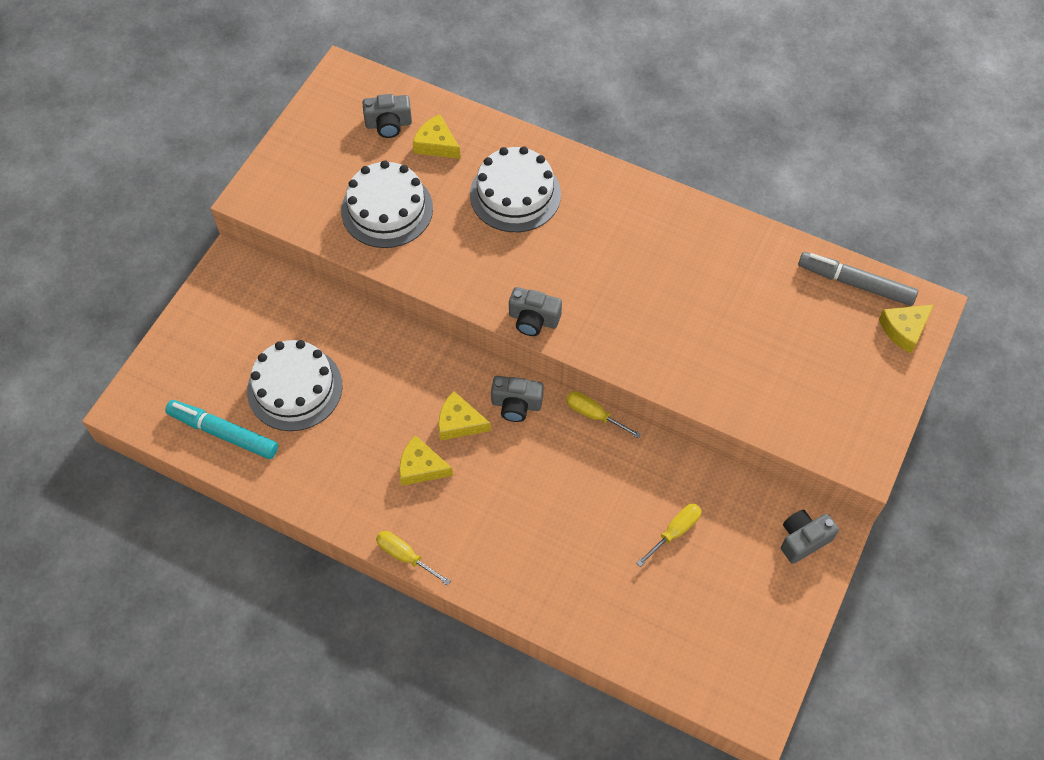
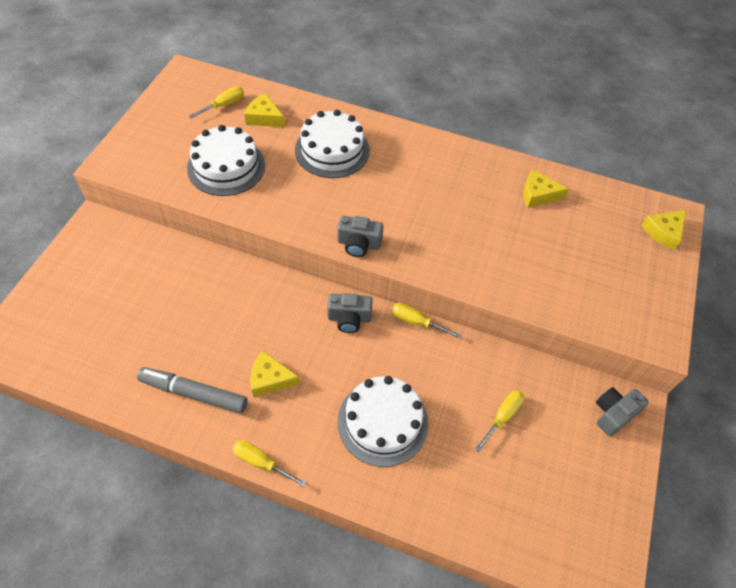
camera: 10 degrees left, 5 degrees down
turquoise marker [165,400,278,459] -> none
white cake [247,340,342,431] -> white cake moved to [338,376,428,467]
grey camera [362,94,412,138] -> yellow screwdriver [189,87,244,118]
yellow cheese [438,391,491,441] -> yellow cheese moved to [523,169,569,208]
grey marker [798,252,918,306] -> grey marker moved to [137,367,248,414]

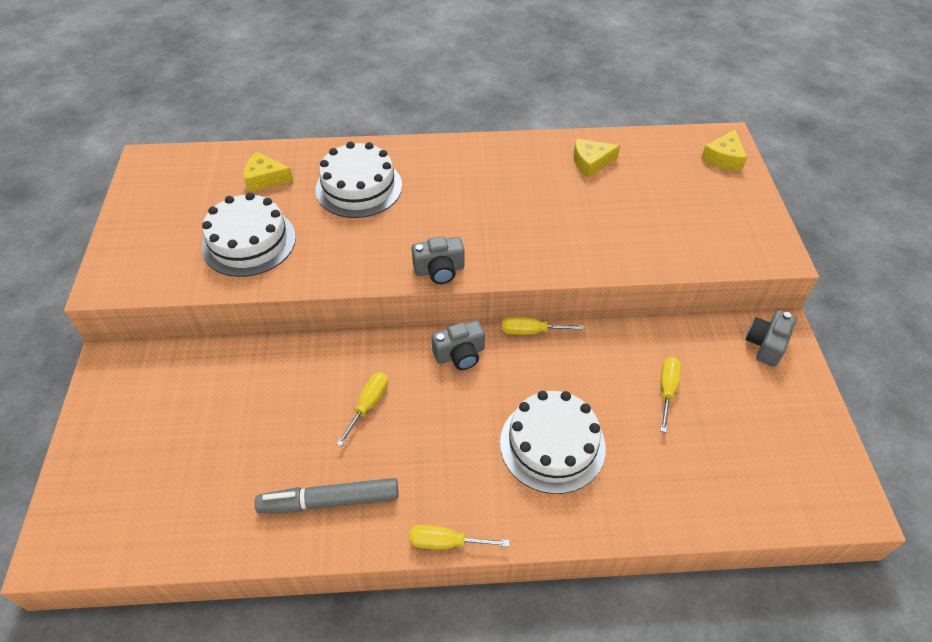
camera: 20 degrees left, 5 degrees down
yellow screwdriver [189,87,244,118] -> yellow screwdriver moved to [336,372,388,446]
yellow cheese [250,351,300,397] -> none

